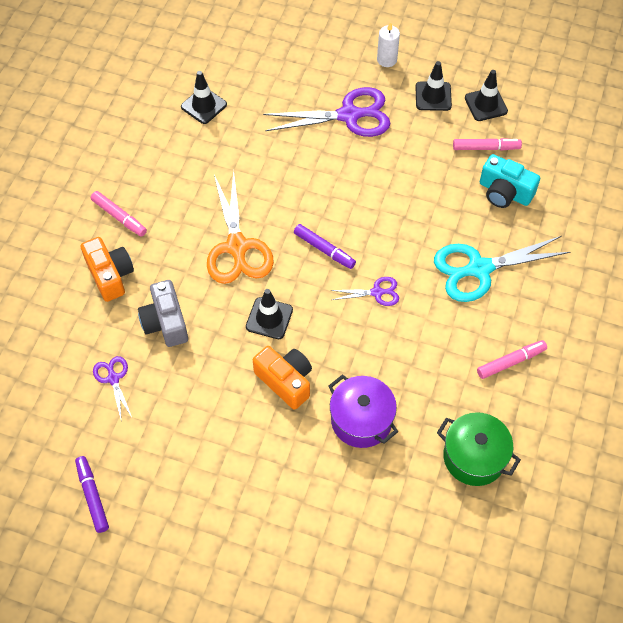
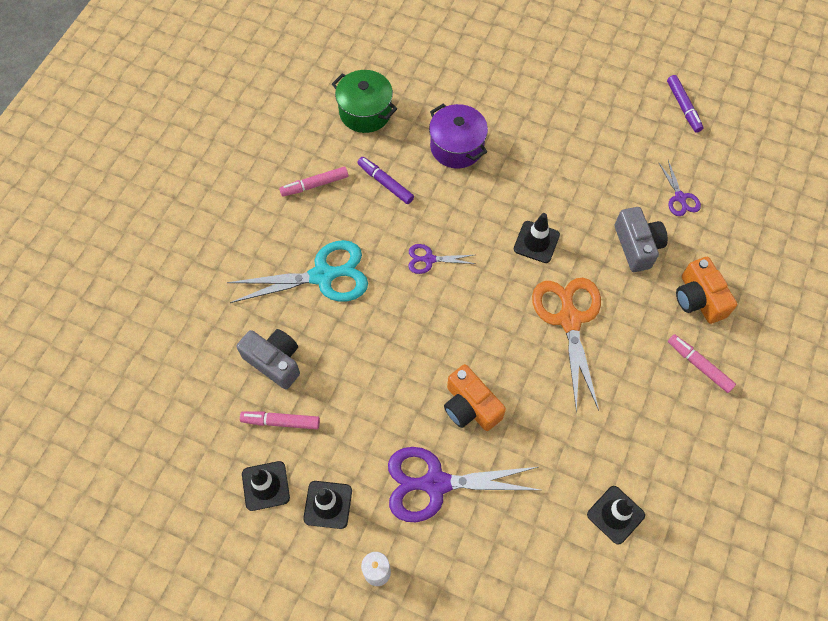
camera: 175 degrees left, 5 degrees up
orange camera [253,346,312,410] -> orange camera moved to [444,364,506,431]
purple marker [294,224,356,269] -> purple marker moved to [358,157,414,204]
turquoise camera [480,154,540,208] -> grey camera [236,329,300,389]

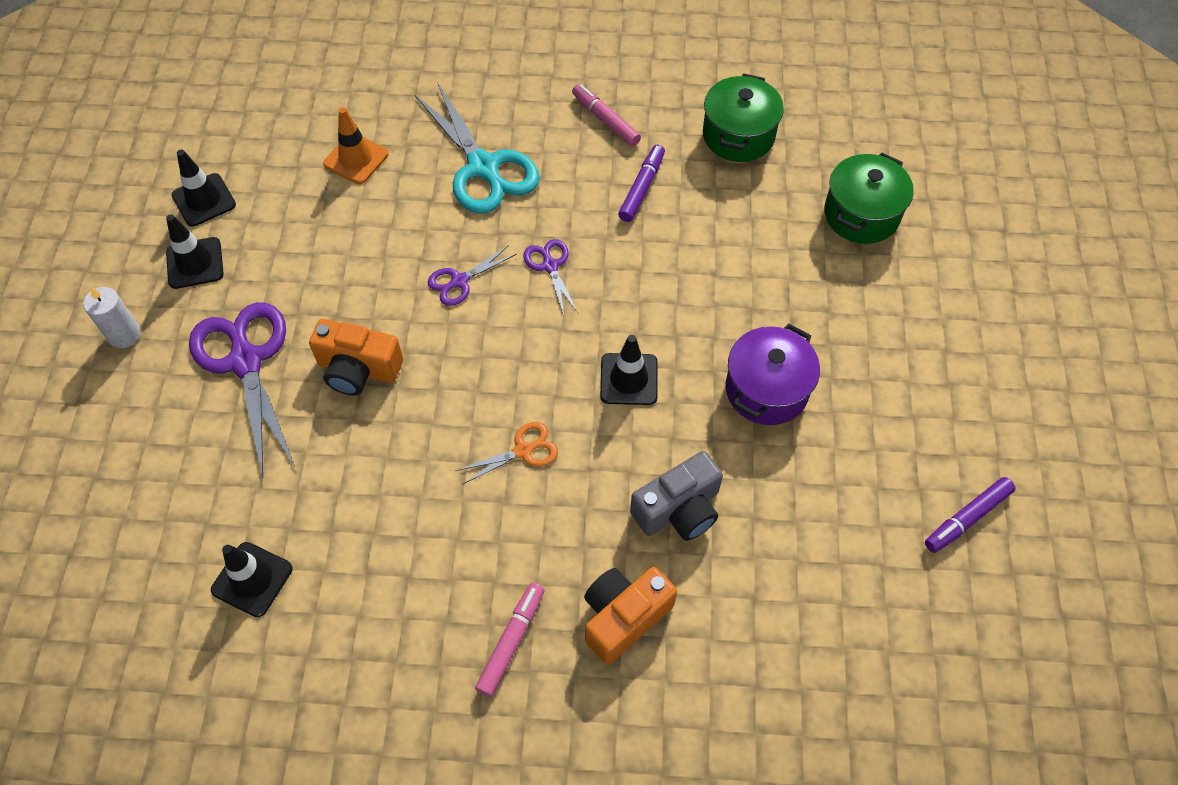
camera: 70 degrees right, 5 degrees down
grey camera [236,329,300,389] -> orange traffic cone [323,107,389,184]
pink marker [240,411,320,429] -> none
purple pot [429,104,488,169] -> purple pot moved to [726,324,820,425]
orange camera [444,364,506,431] -> orange camera turned 105 degrees counterclockwise [309,319,403,396]
orange scissors [532,278,601,412] -> orange scissors [455,422,558,484], size x0.50
purple scissors [658,160,701,216] -> purple scissors moved to [428,245,517,306]
none -> green pot [824,153,914,244]

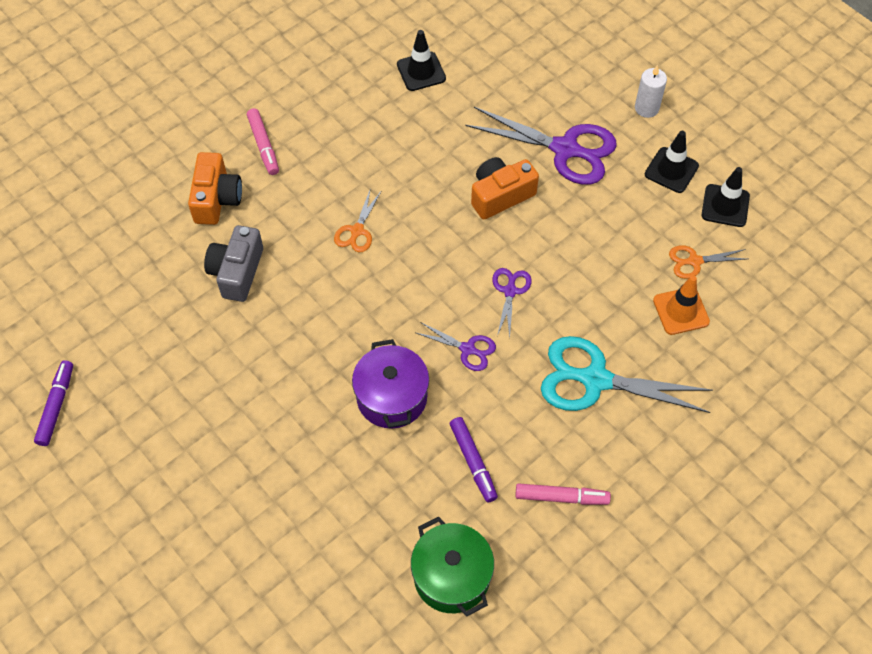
camera: 135 degrees right, 0 degrees up
black traffic cone [600,335,658,405] -> none
purple pot [726,324,820,425] -> purple pot moved to [352,339,429,429]
green pot [824,153,914,244] -> none
none -> orange scissors [669,245,747,279]

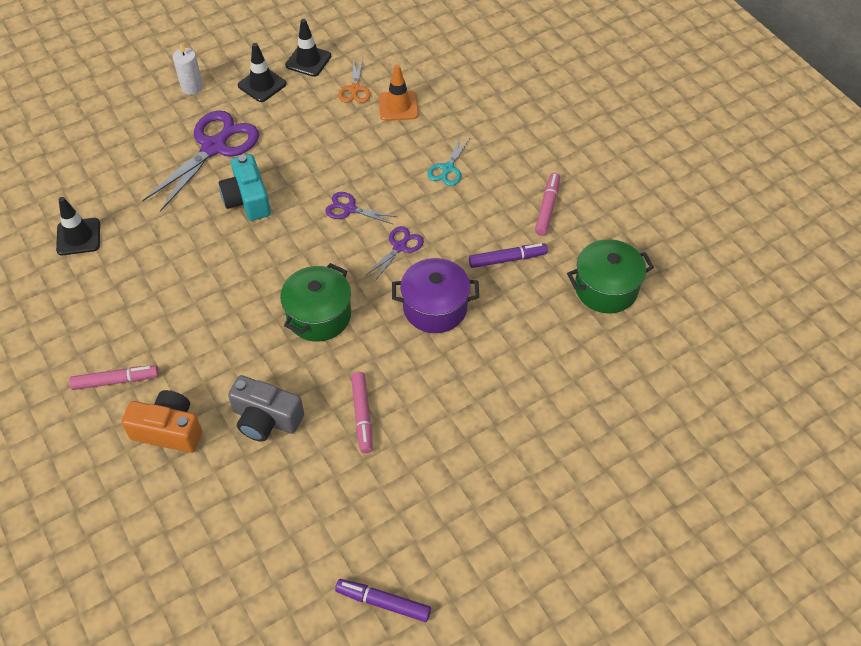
camera: 80 degrees left, 5 degrees down
orange scissors [334,188,382,252] -> none
orange camera [471,157,539,219] -> turquoise camera [219,154,271,221]
turquoise scissors [541,336,712,413] -> turquoise scissors [427,135,471,186], size x0.50
none -> green pot [280,263,351,341]
none -> pink marker [351,372,373,453]

